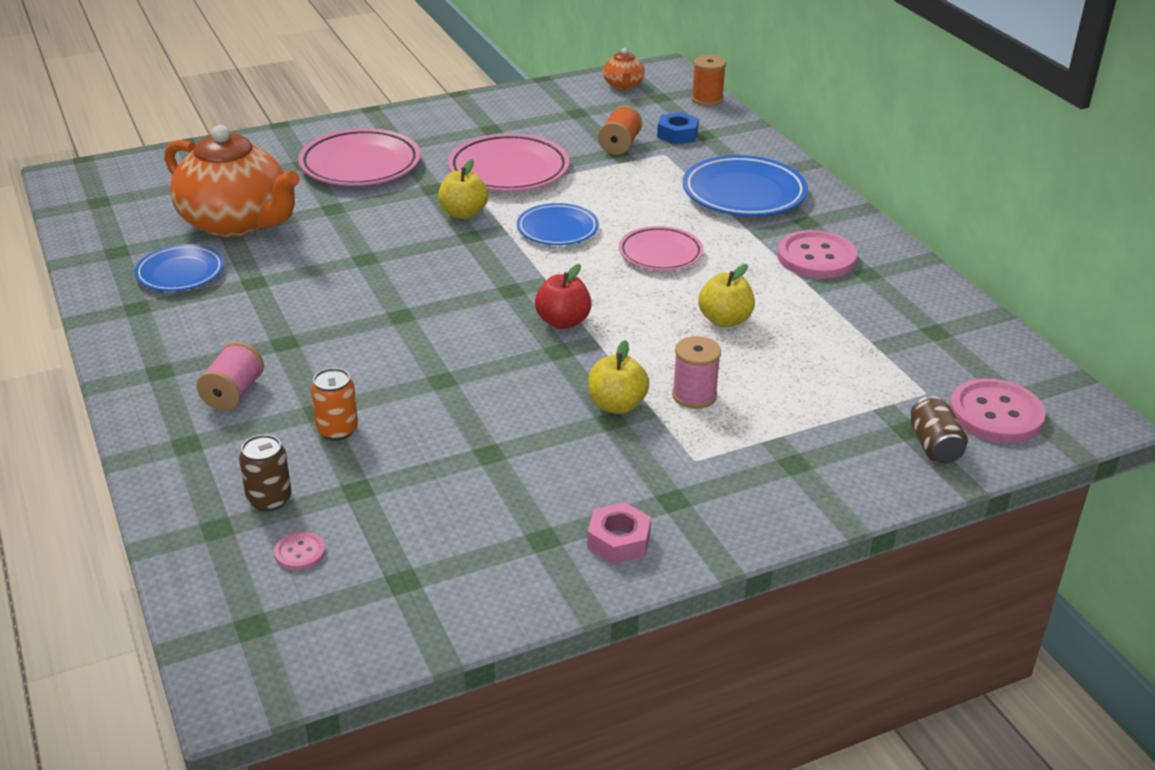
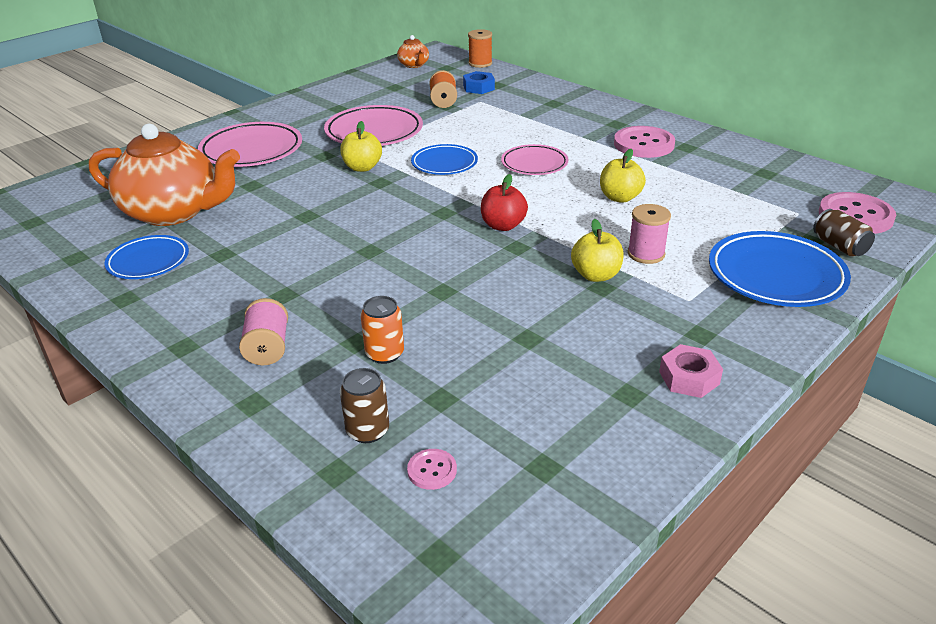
camera: 20 degrees left, 0 degrees up
blue plate [683,155,808,216] -> blue plate moved to [709,231,851,307]

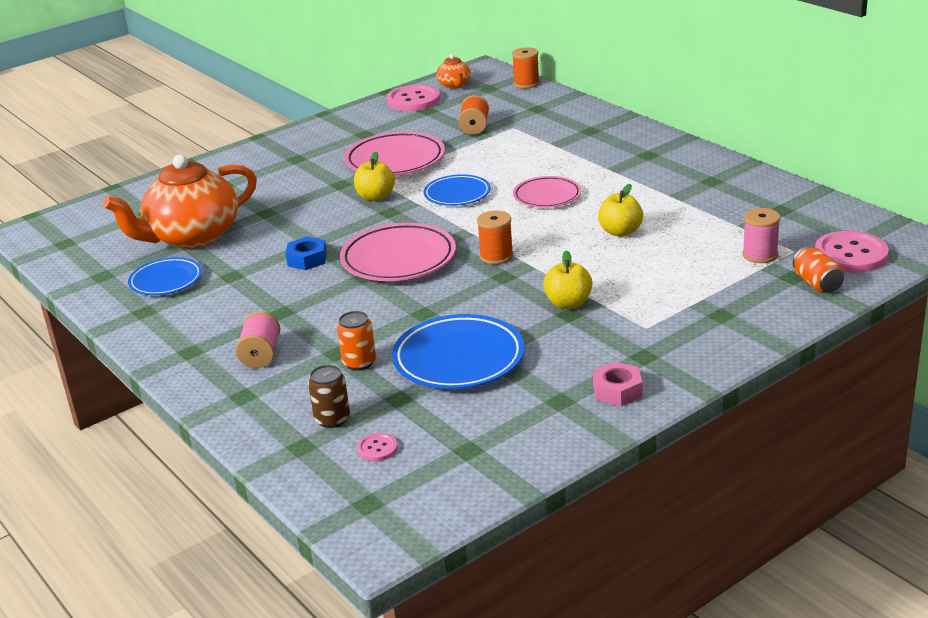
camera: 10 degrees right, 5 degrees down
orange teapot [89,124,240,226] -> orange teapot turned 120 degrees clockwise [103,154,257,249]
pink plate [198,122,302,167] -> pink plate moved to [340,223,456,281]
blue nut [463,71,495,94] -> blue nut moved to [286,236,327,270]
red apple [481,174,528,231] -> orange spool [477,211,513,265]
pink button [614,126,675,158] -> pink button moved to [386,85,440,111]
pink spool [627,204,671,264] -> pink spool moved to [743,208,780,263]
blue plate [709,231,851,307] -> blue plate moved to [392,314,525,389]
brown can [813,209,875,257] -> orange can [793,247,844,293]

